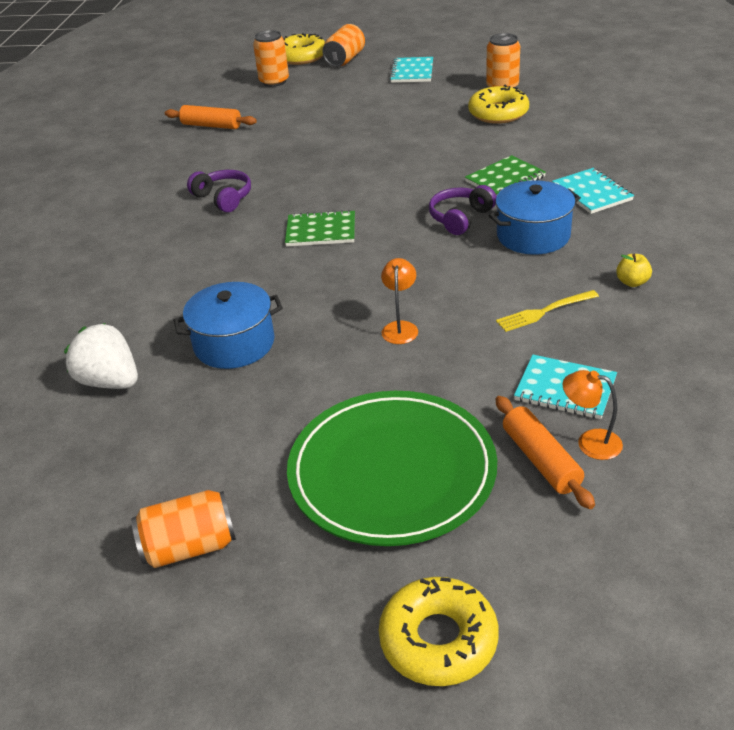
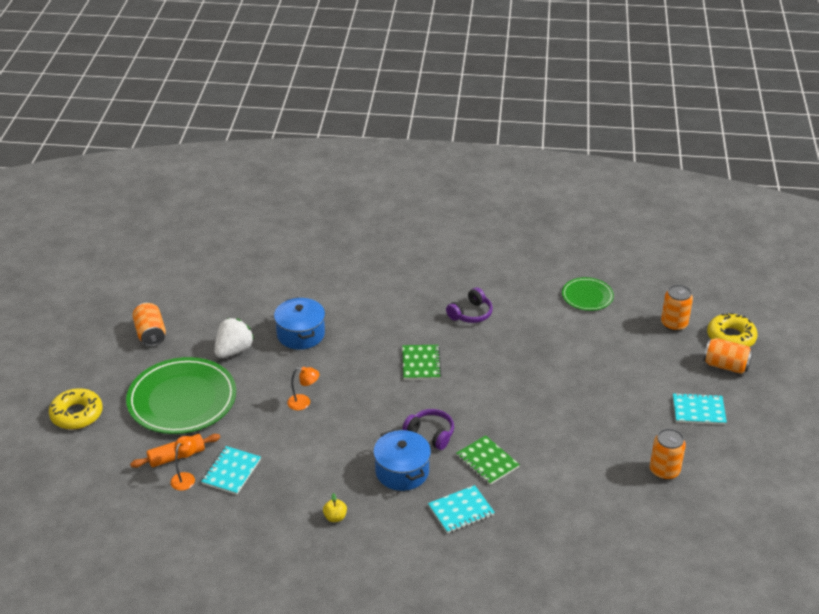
camera: 85 degrees right, 0 degrees up
white strawberry [64,323,138,389] -> white strawberry moved to [214,318,254,358]
orange rolling pin [165,105,257,129] -> green plate [562,277,614,311]
yellow donut [468,85,529,124] -> none
yellow fork [496,290,599,332] -> none

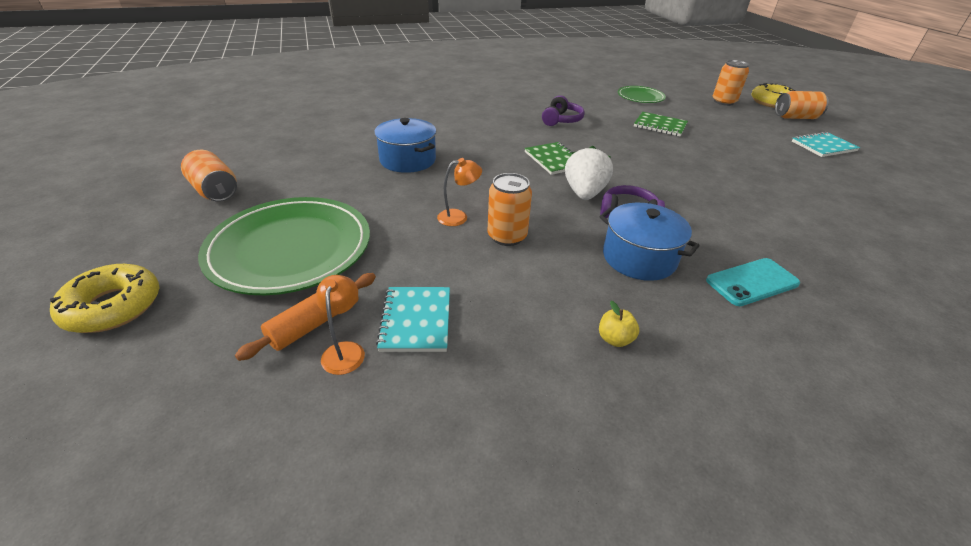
camera: 25 degrees left, 0 degrees up
white strawberry [214,318,254,358] -> white strawberry moved to [565,146,613,200]
turquoise notebook [428,485,495,534] -> turquoise phone [706,258,800,306]
green notebook [456,435,520,485] -> green notebook moved to [634,112,688,136]
orange can [650,428,686,480] -> orange can moved to [487,173,532,246]

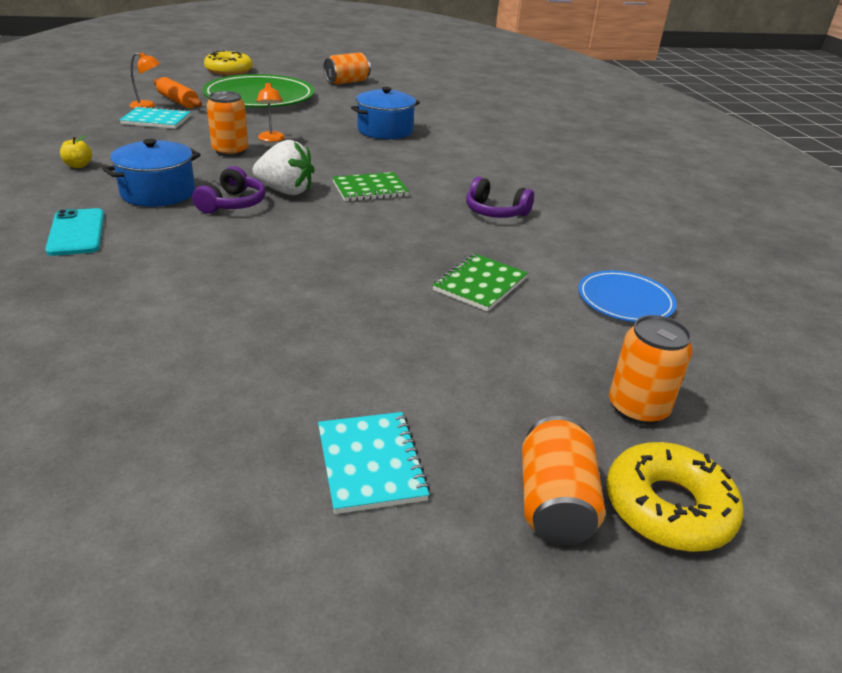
camera: 95 degrees right, 5 degrees down
green plate [618,86,666,103] -> blue plate [578,270,677,322]

